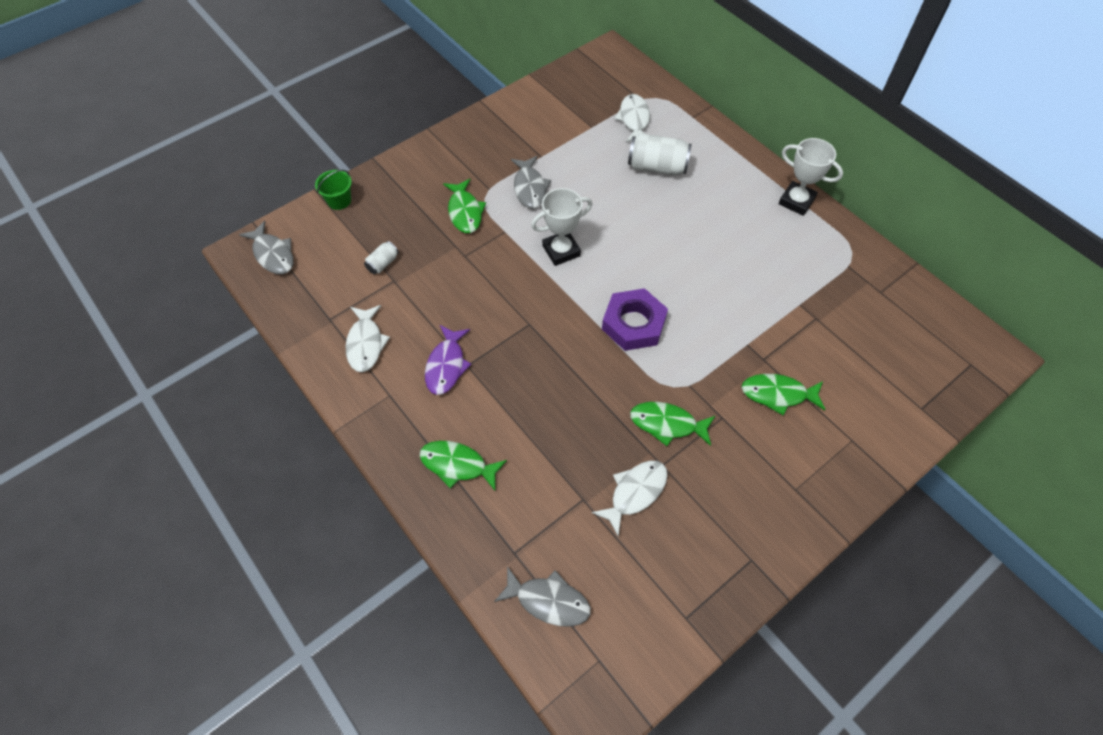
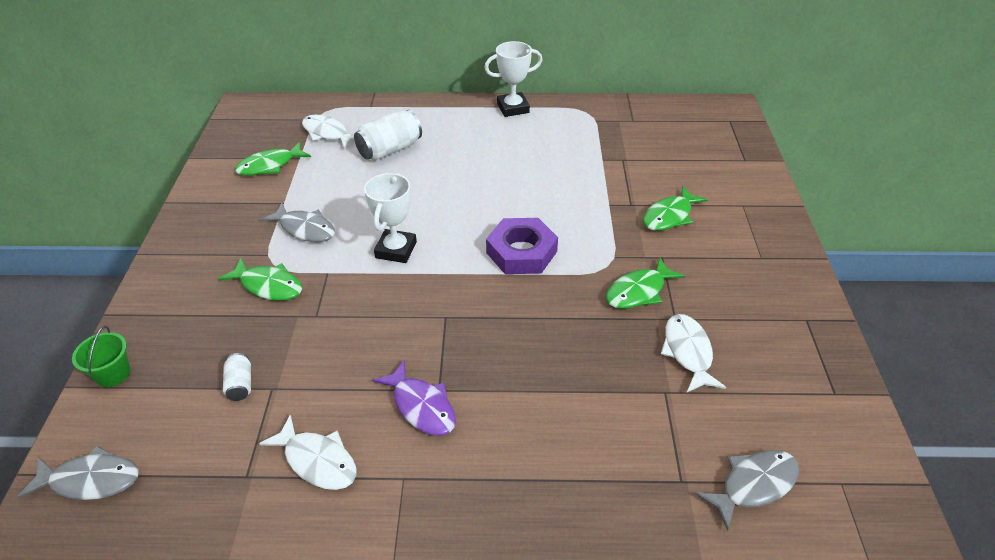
camera: 50 degrees left, 15 degrees down
green fish [419,441,507,491] -> green fish moved to [235,142,311,176]

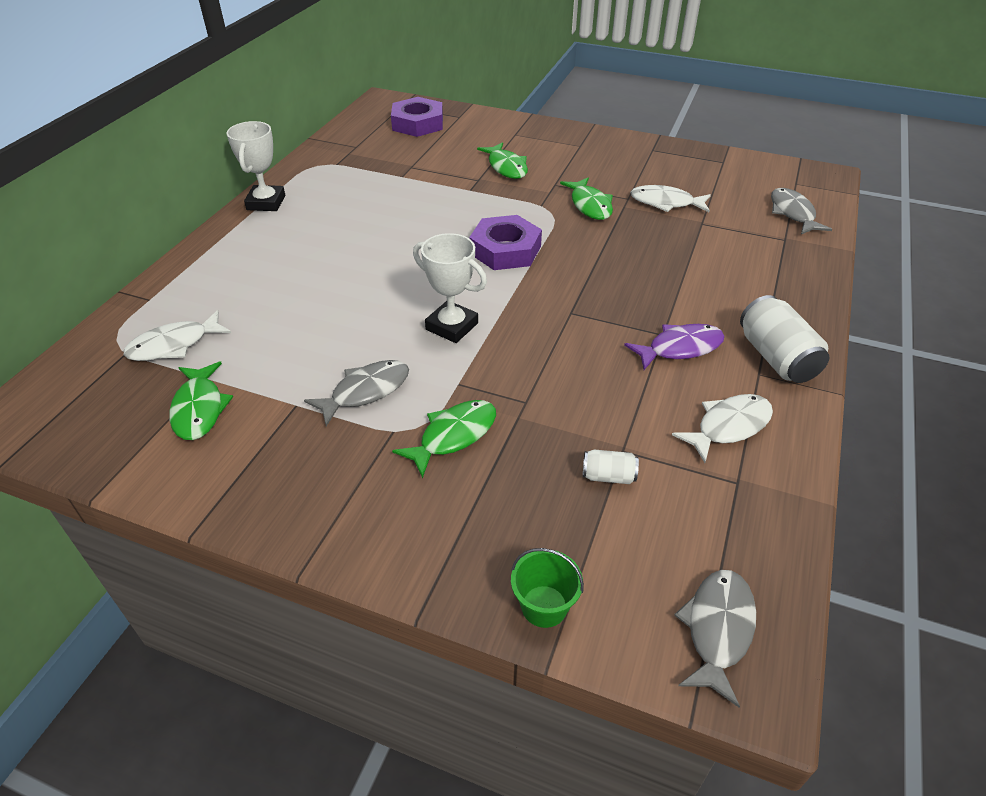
camera: 70 degrees left, 0 degrees up
white can [354,110,422,161] -> white can moved to [740,295,830,383]
none -> purple nut [391,97,443,137]

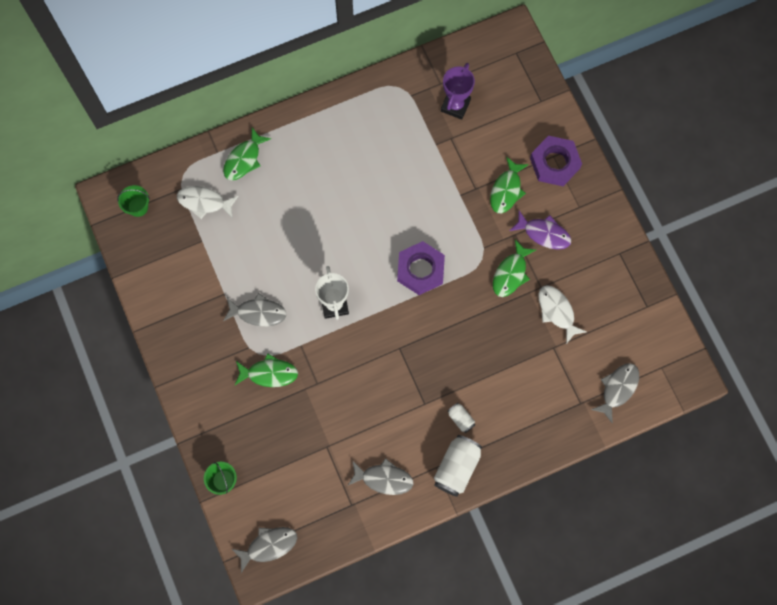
camera: 45 degrees right, 30 degrees up
green fish [169,361,233,440] -> green fish moved to [223,127,271,181]
white trophy [226,121,285,211] -> none
purple nut [391,97,443,137] -> purple nut moved to [530,136,582,186]
white can [583,450,639,484] -> white can moved to [447,403,475,433]
purple fish [624,324,725,370] -> purple fish moved to [510,211,571,250]
white fish [672,394,773,463] -> grey fish [348,458,414,495]
none -> green bucket [117,185,150,217]
none -> purple trophy [441,63,475,120]

